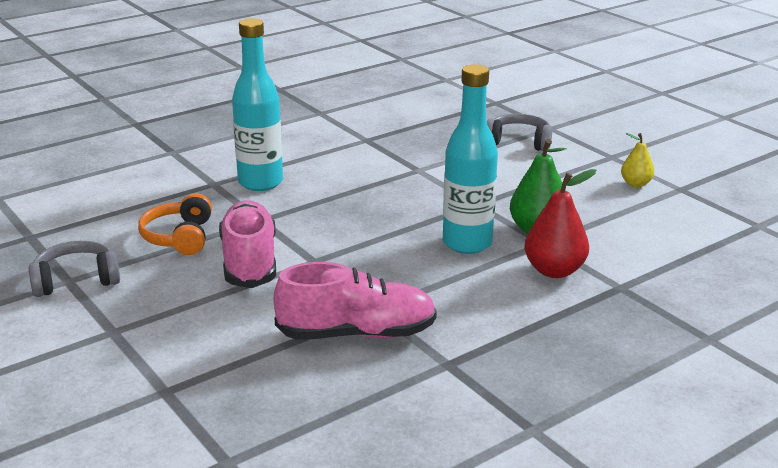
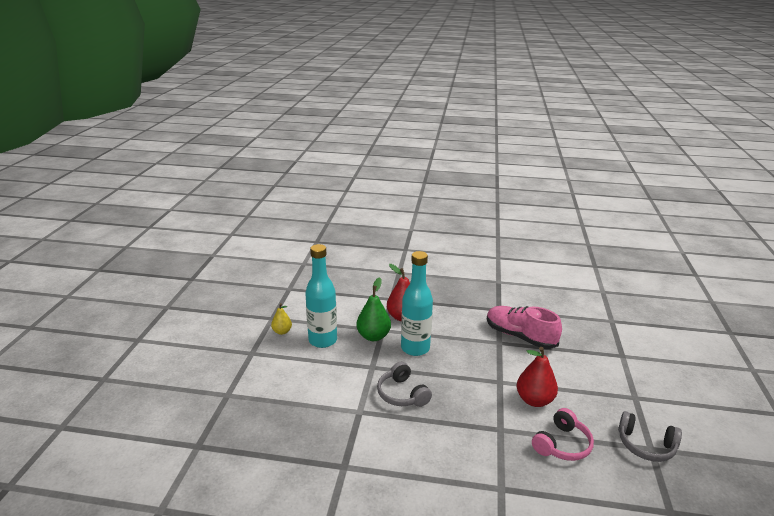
camera: 135 degrees left, 0 degrees up
orange headphones [138,193,212,255] -> pink headphones [532,408,594,461]
pink shoe [219,200,276,288] -> red pear [517,347,558,407]
turquoise bottle [232,18,283,191] -> turquoise bottle moved to [305,244,337,348]
grey headphones [487,114,552,151] -> grey headphones moved to [377,362,432,407]

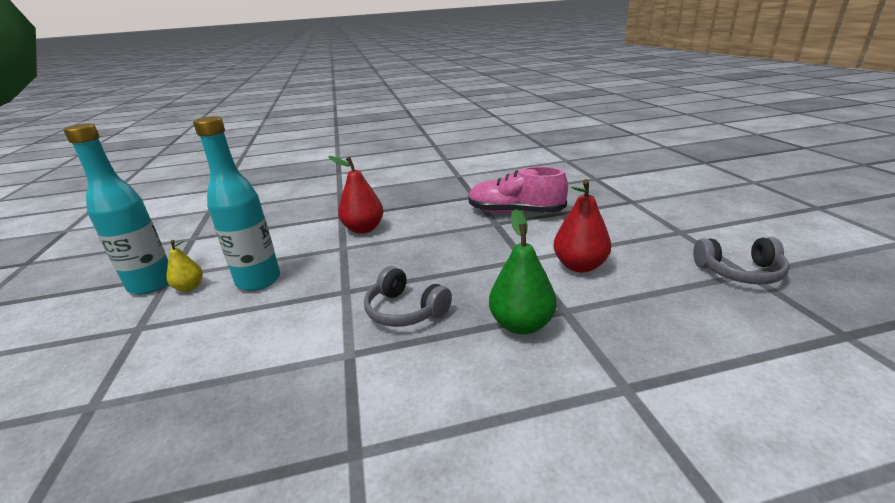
camera: 20 degrees left, 0 degrees up
green pear [356,277,391,341] -> green pear moved to [489,209,557,335]
turquoise bottle [401,251,433,356] -> turquoise bottle moved to [63,123,168,295]
pink headphones [532,408,594,461] -> none

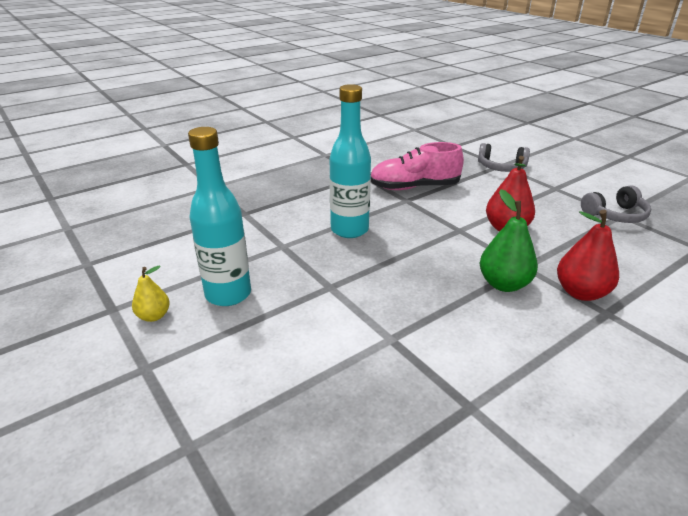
camera: 25 degrees left, 5 degrees up
turquoise bottle [63,123,168,295] -> turquoise bottle moved to [329,84,371,238]
red pear [329,156,383,234] -> red pear moved to [557,210,619,301]
grey headphones [364,266,452,327] -> grey headphones moved to [478,143,530,172]

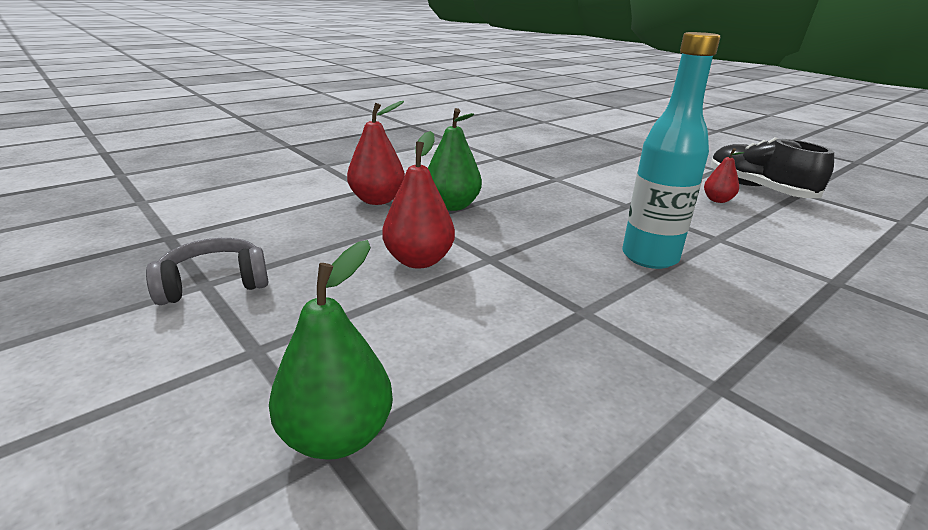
camera: 175 degrees right, 5 degrees down
yellow pear [132,265,170,322] -> black shoe [711,137,834,198]
turquoise bottle [188,127,251,306] -> red pear [704,148,744,203]
pink shoe [371,142,464,190] -> none
grey headphones [478,143,530,172] -> green pear [269,240,393,460]

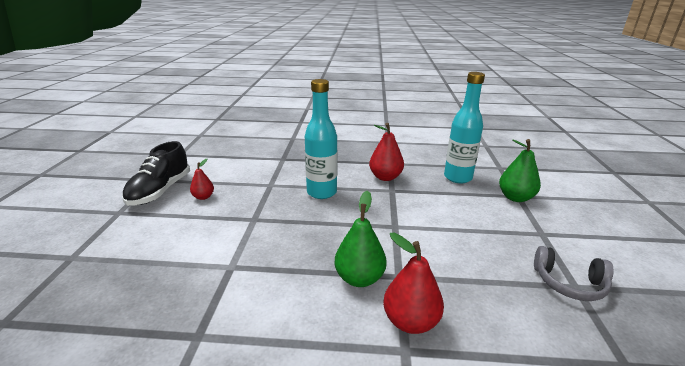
camera: 135 degrees left, 0 degrees up
red pear [382,131,455,268] -> red pear moved to [369,123,404,181]
none -> turquoise bottle [444,72,485,183]

